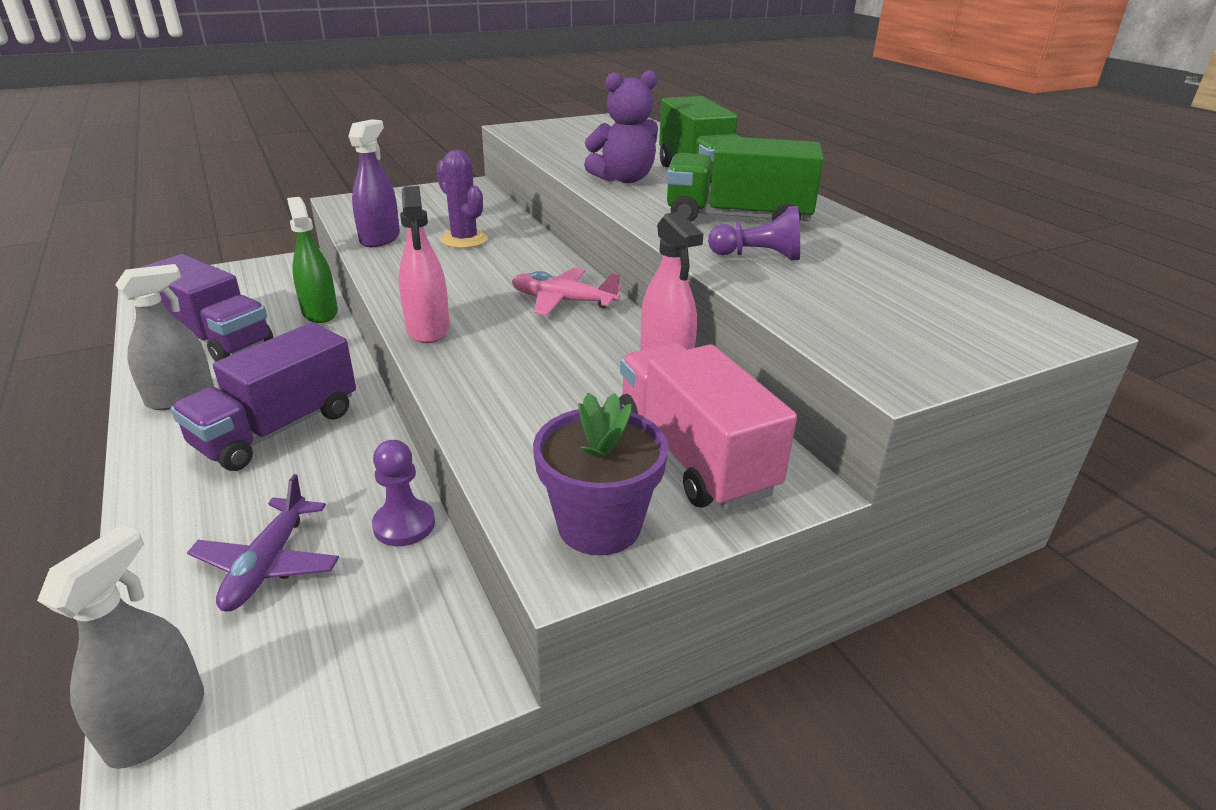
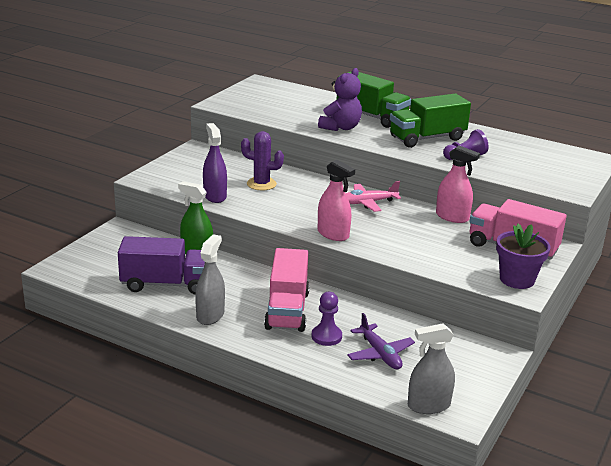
camera: 35 degrees left, 5 degrees down
grey spray bottle [37,525,204,769] -> grey spray bottle turned 90 degrees counterclockwise [408,323,455,414]
purple truck [171,323,356,471] -> pink truck [264,248,310,332]
purple pawn [372,440,435,546] -> purple pawn moved to [312,292,342,346]

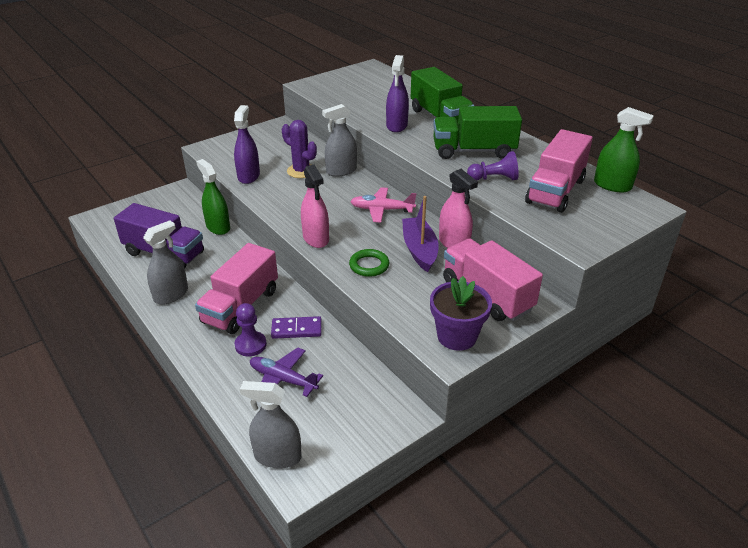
camera: 25 degrees right, 10 degrees up
purple teddy bear [318,68,362,131] -> purple spray bottle [386,55,409,132]
purple plane [347,313,415,369] -> purple plane turned 120 degrees clockwise [250,348,323,397]
none -> purple domino [271,316,322,339]
none -> grey spray bottle [322,104,357,177]
none -> green ring [349,249,389,277]
none -> purple boat [402,196,439,272]
none -> pink truck [525,129,593,213]
none -> green spray bottle [594,107,654,192]

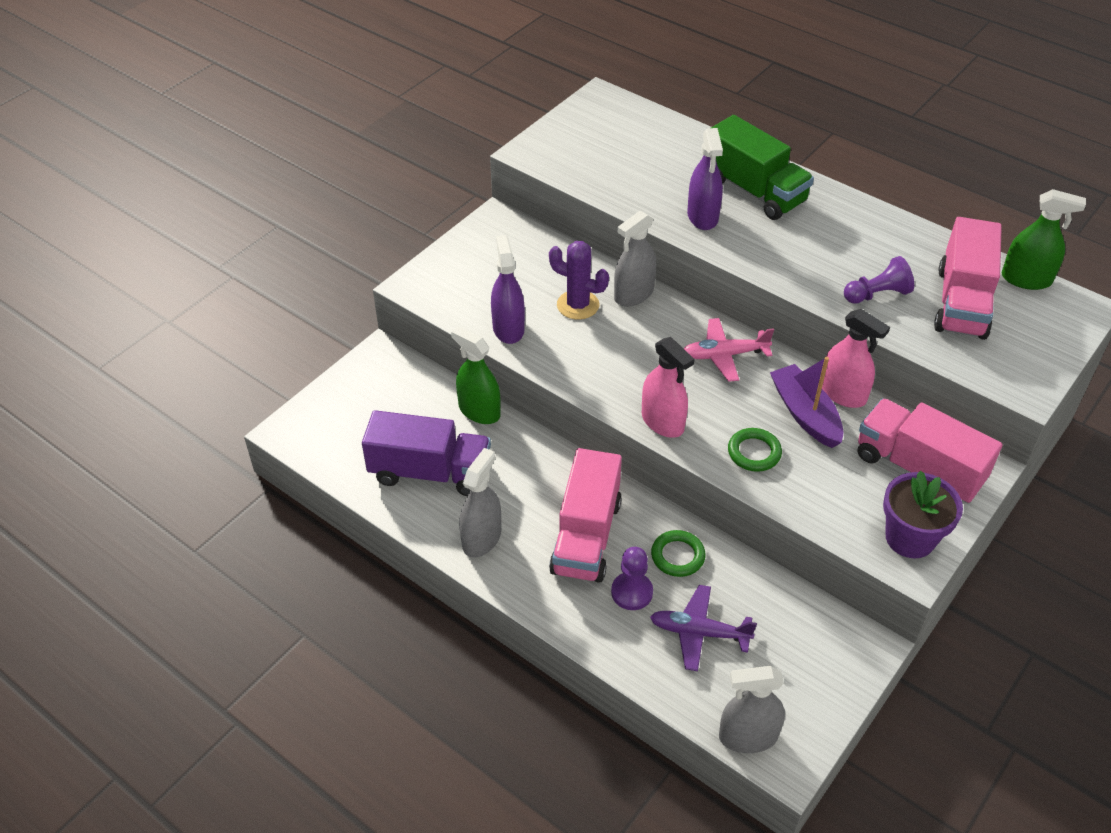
camera: 15 degrees left, 10 degrees up
purple domino [271,316,322,339] -> green ring [651,530,706,577]
green truck [433,106,522,159] -> none

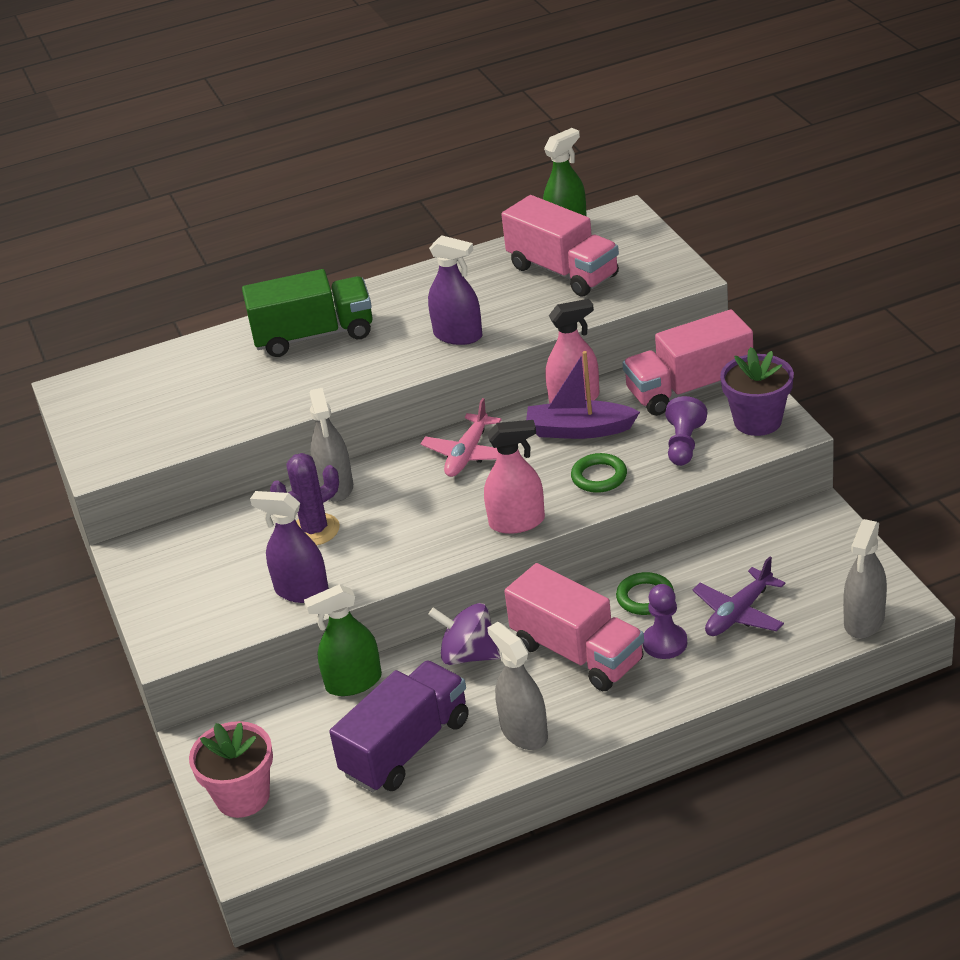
camera: 55 degrees left, 10 degrees down
purple spray bottle [687,128,723,230] -> purple spray bottle moved to [428,235,482,345]
purple pawn [844,256,914,304] -> purple pawn moved to [665,396,707,466]
none -> pink flower pot [189,721,273,818]
none -> purple spinning top [428,603,501,665]

